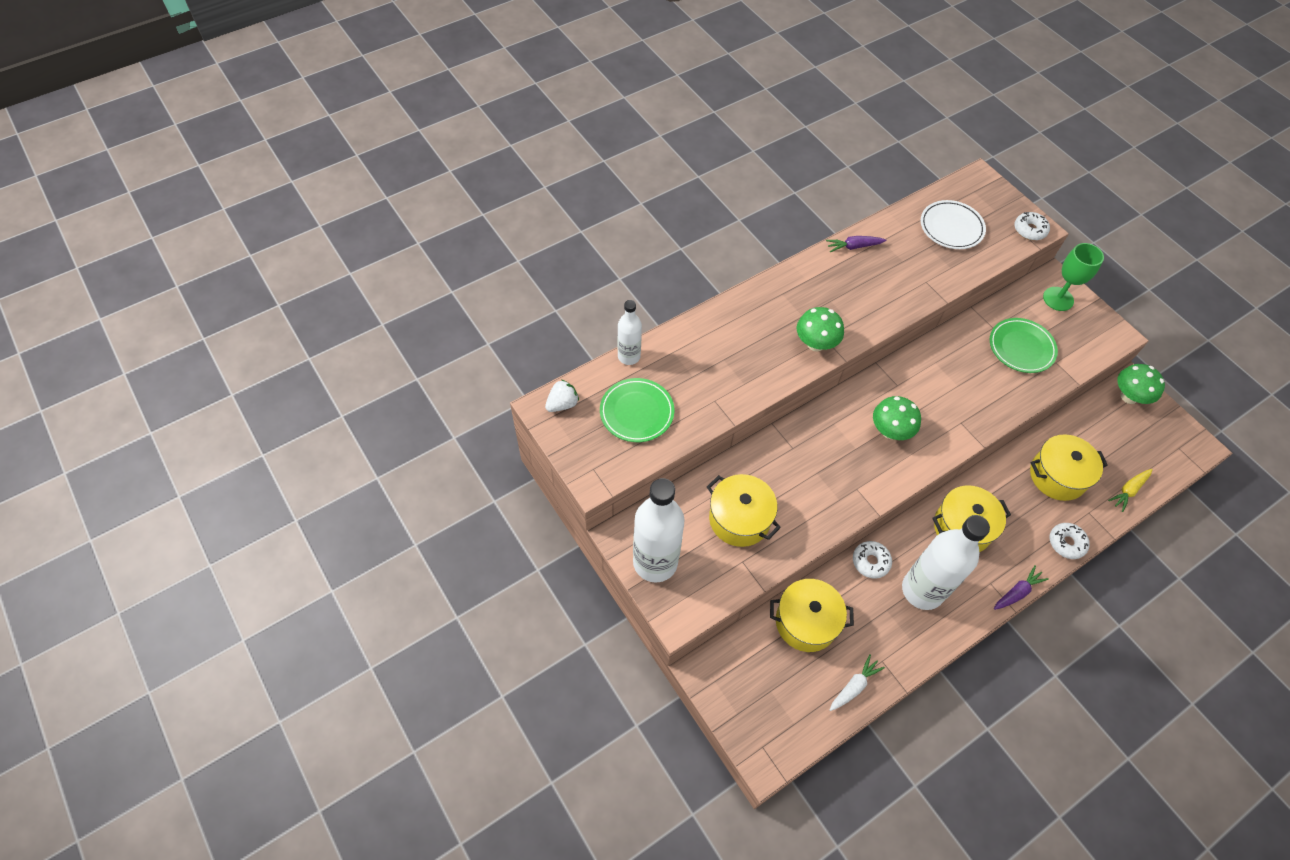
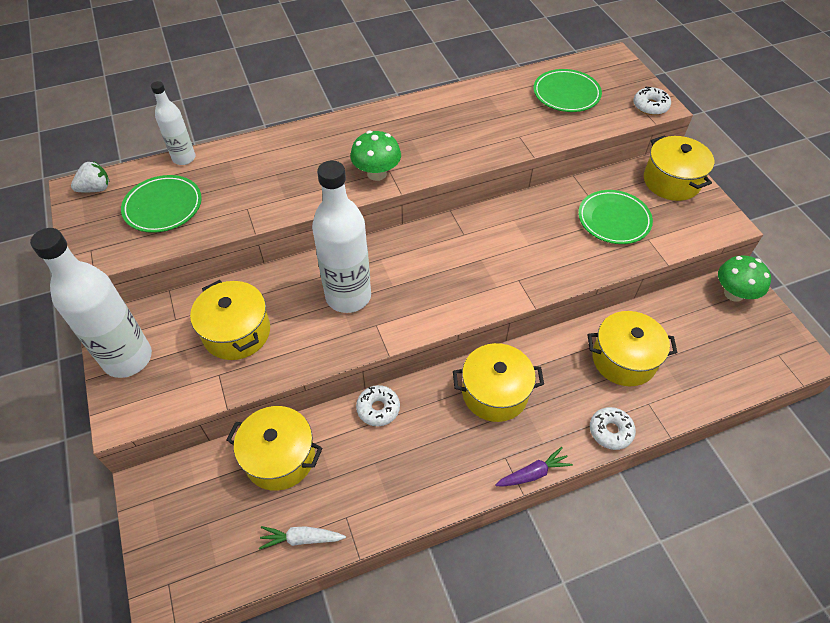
camera: 15 degrees right, 5 degrees down
purple carrot [826,236,887,252] -> none
white carrot [830,654,885,711] -> white carrot turned 150 degrees counterclockwise [259,526,346,550]
green mushroom [873,396,921,440] -> none
white bottle [902,515,990,610] -> white bottle moved to [312,160,371,313]
white plate [921,200,986,249] -> green plate [533,69,602,112]
green goblet [1043,243,1104,311] -> yellow pot [644,135,714,201]
yellow carrot [1108,469,1153,512] -> none

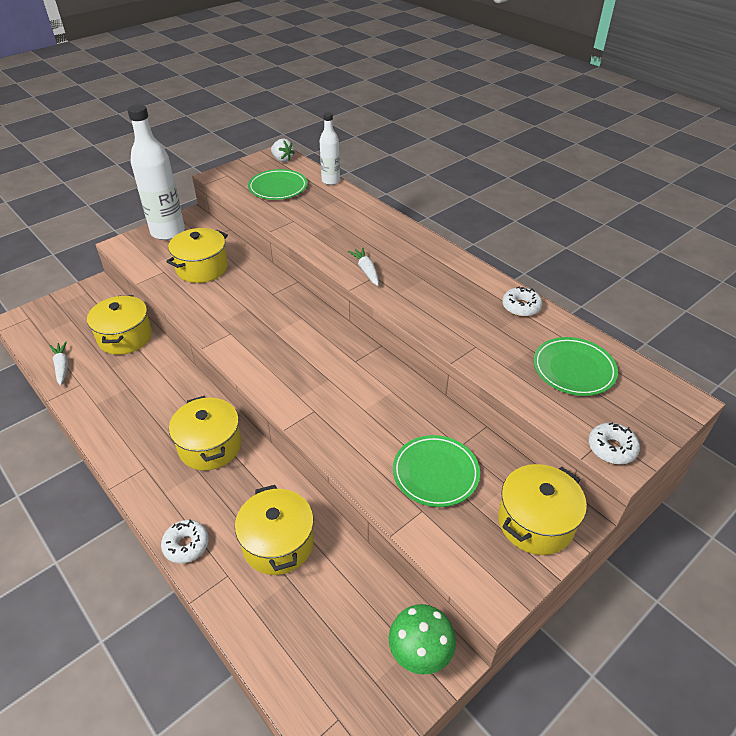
camera: 70 degrees right, 10 degrees down
white bottle [312,160,371,313] -> none
green mushroom [350,131,401,181] -> white carrot [348,247,379,286]
white donut [356,385,400,426] -> white donut moved to [502,287,543,317]
purple carrot [495,447,573,486] -> none

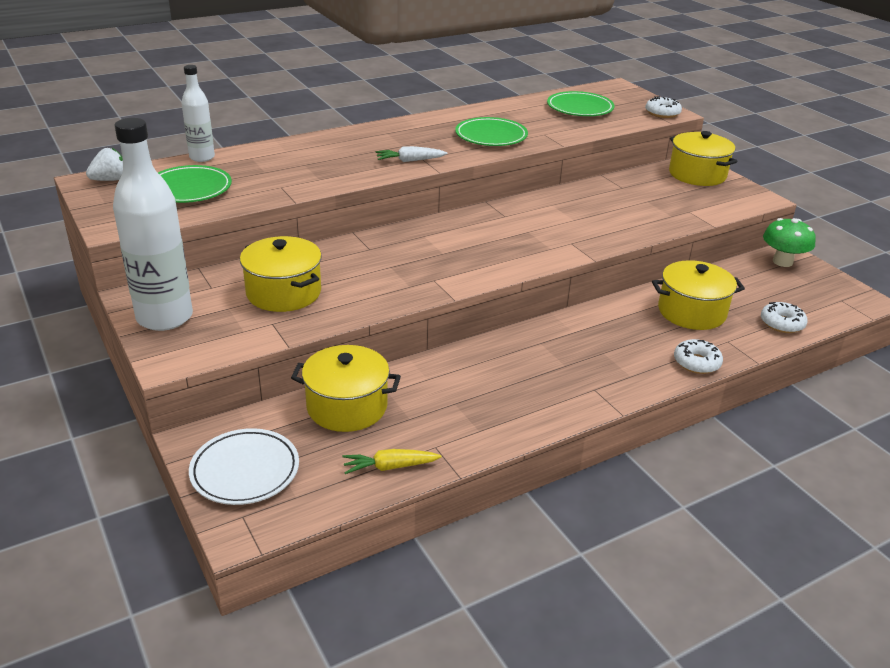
camera: 80 degrees left, 10 degrees down
white carrot [50,341,68,386] -> yellow carrot [343,449,442,474]
yellow pot [169,396,241,470] -> none
green plate [393,435,480,507] -> green plate moved to [455,117,528,146]
white donut [502,287,543,317] -> white donut moved to [761,302,808,333]
none -> white plate [189,428,299,505]

